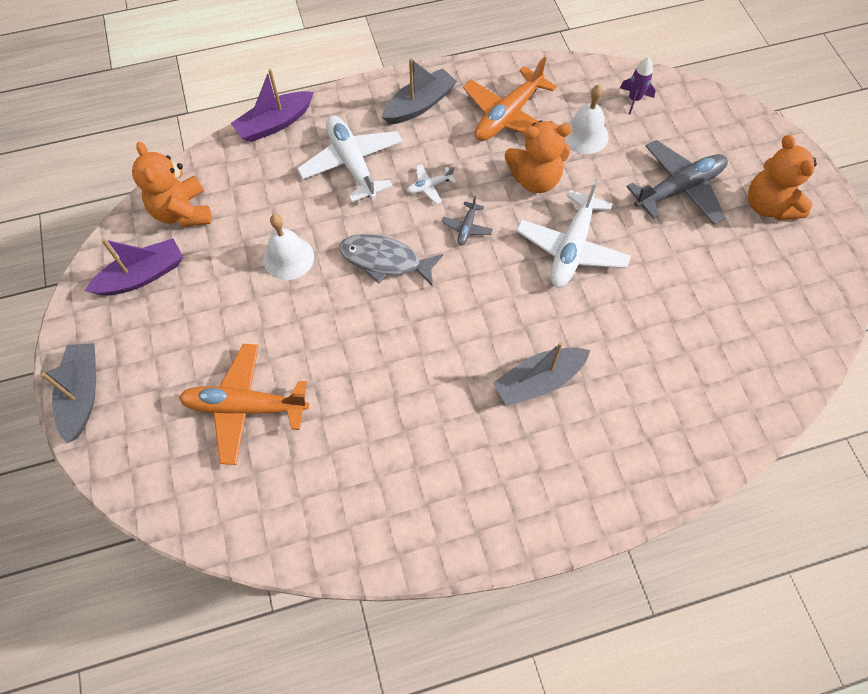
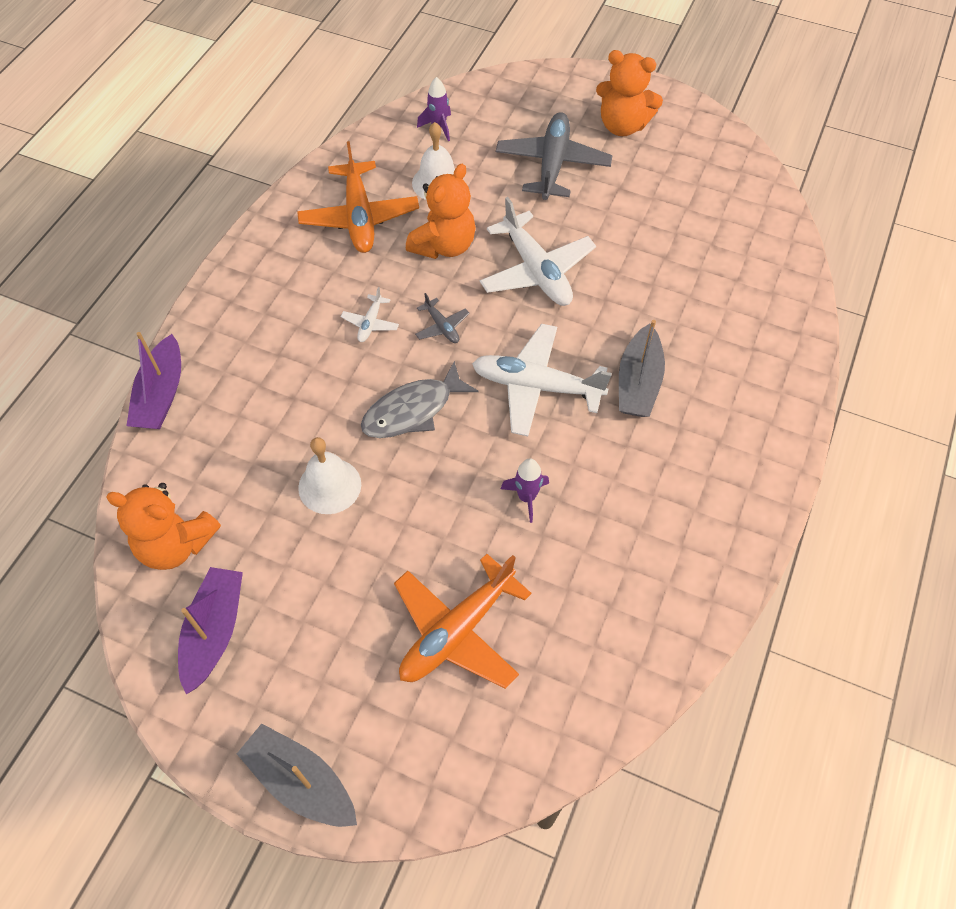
camera: 50 degrees left, 5 degrees down
white plane [297,116,403,202] -> white plane moved to [472,324,612,436]
grey boat [382,58,457,124] -> none
none -> purple rocket [501,458,549,523]

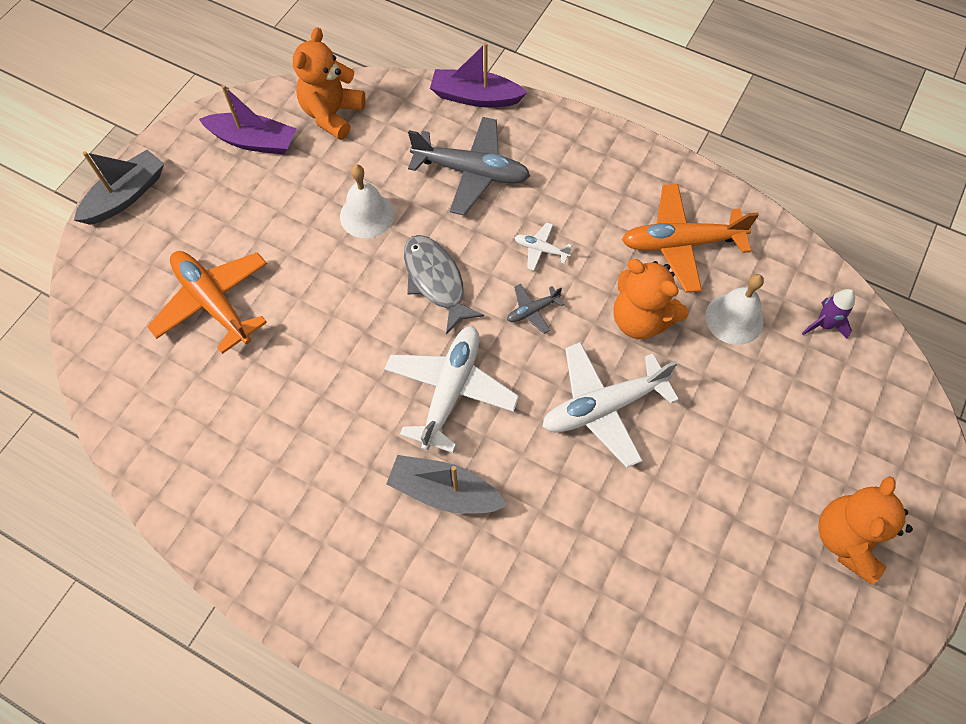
camera: 95 degrees right, 5 degrees up
grey plane [496,112,613,200] -> grey plane moved to [408,117,530,216]
purple rocket [501,458,549,523] -> none

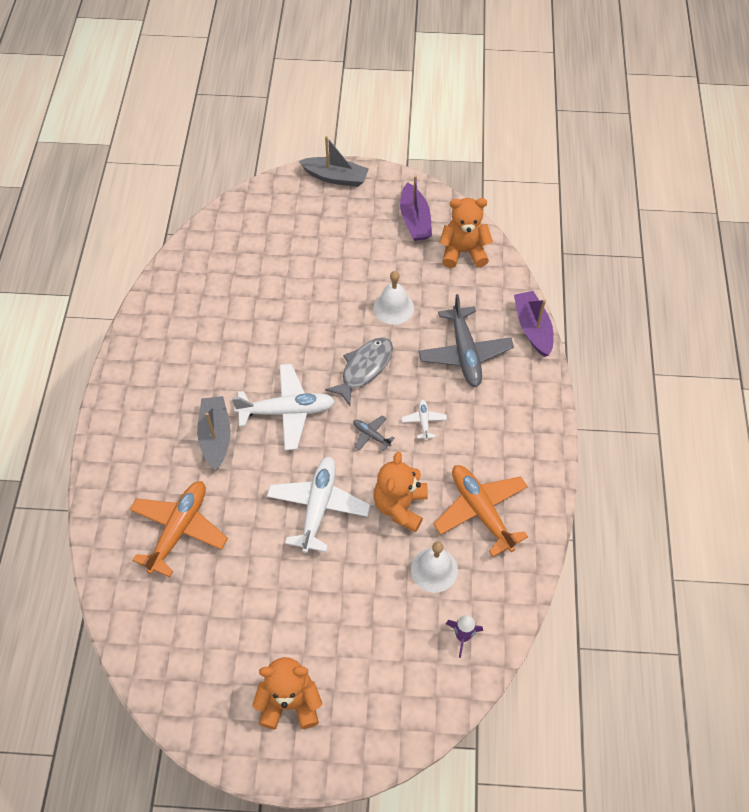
camera: 65 degrees right, 5 degrees down
orange plane [147,251,267,354] -> orange plane moved to [130,481,228,577]
white plane [542,342,679,468] -> white plane turned 60 degrees clockwise [267,456,371,553]

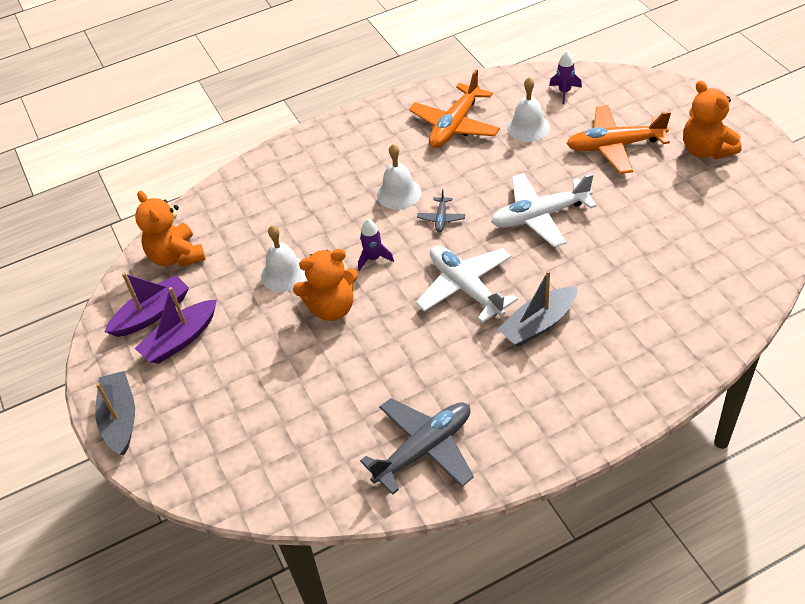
camera: 115 degrees left, 10 degrees down
orange plane [130,481,228,577] -> orange plane moved to [567,105,671,174]
grey fish [325,337,393,406] -> purple rocket [358,219,394,271]
orange teddy bear [373,452,428,532] -> orange teddy bear moved to [293,249,358,321]
white plane [402,399,447,440] -> white bell [377,144,421,210]
grey plane [418,294,514,387] -> grey plane moved to [360,398,474,495]
purple boat [514,291,554,357] -> purple boat moved to [135,287,217,364]

